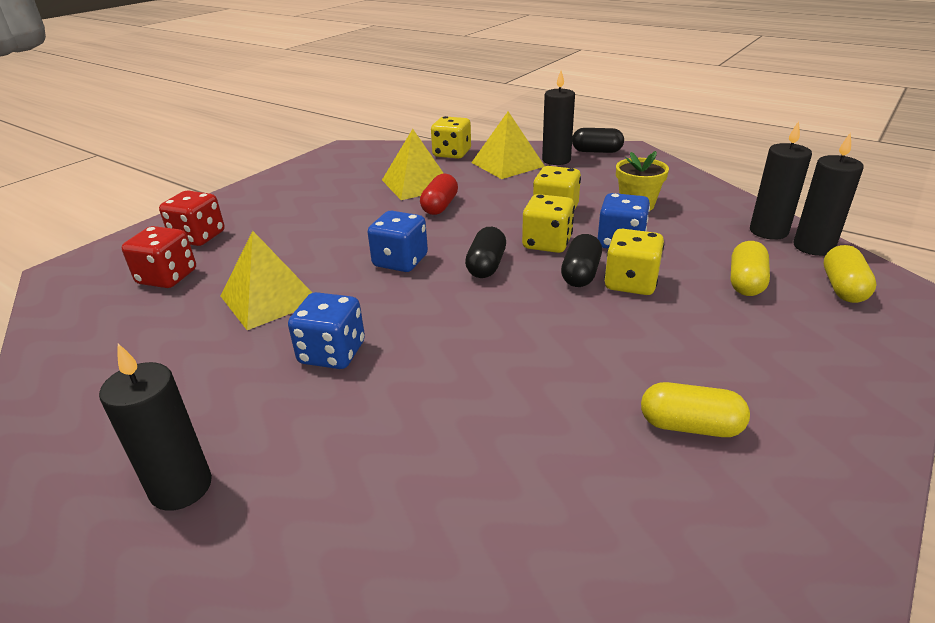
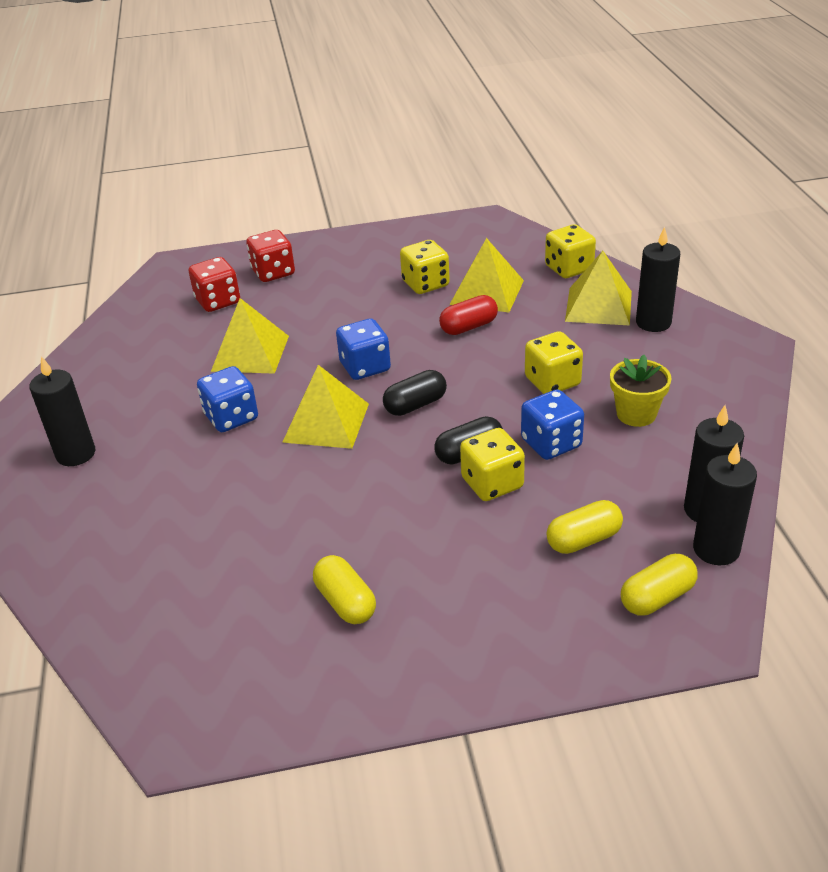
camera: 45 degrees right, 5 degrees up
yellow dice [522,194,575,253] -> yellow dice moved to [400,240,450,294]
black capsule [572,128,624,153] -> none
none -> yellow pyramid [282,365,369,449]

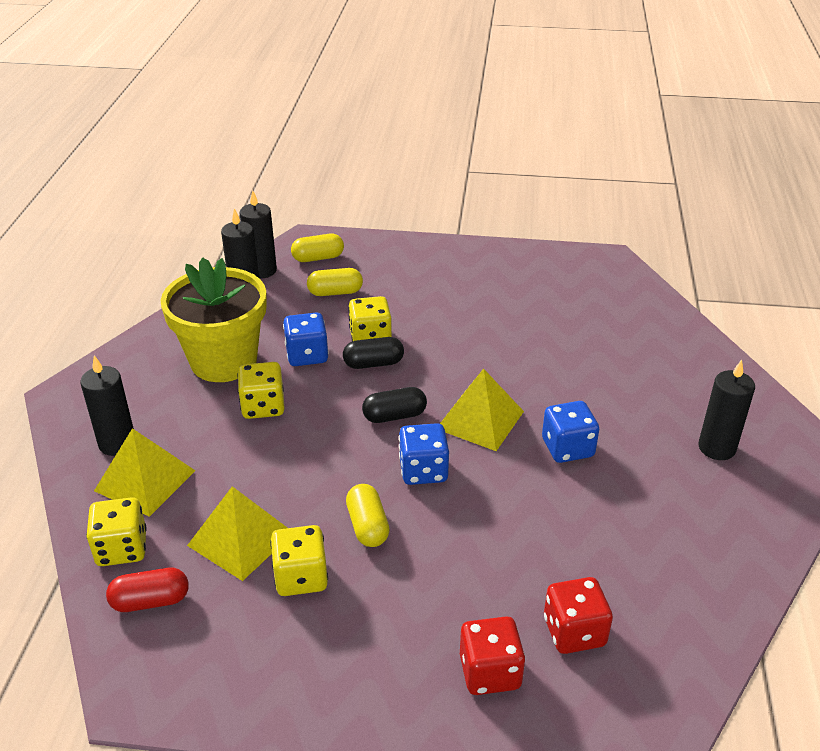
camera: 165 degrees left, 0 degrees up
yellow pyramid [211,298,289,374] -> none
yellow capsule [313,555,376,624] -> yellow capsule moved to [346,484,390,547]
red capsule [439,295,498,335] -> red capsule moved to [106,568,189,612]
yellow flower pot [610,355,671,427] -> yellow flower pot [161,257,267,382], size x1.98

